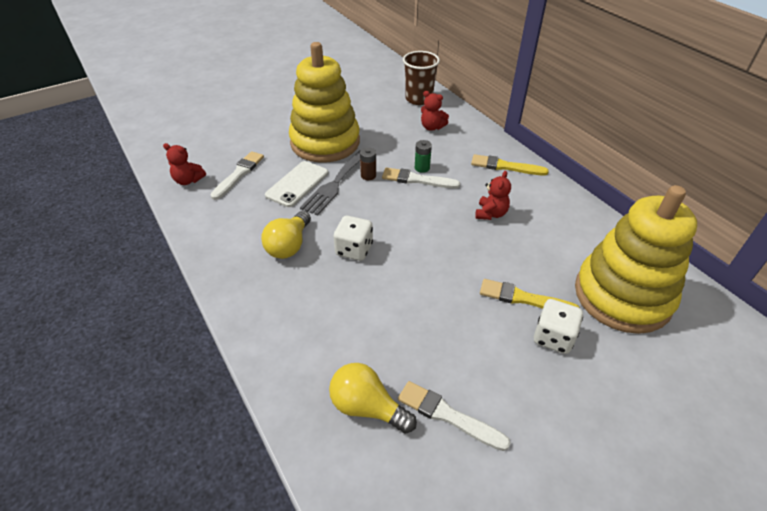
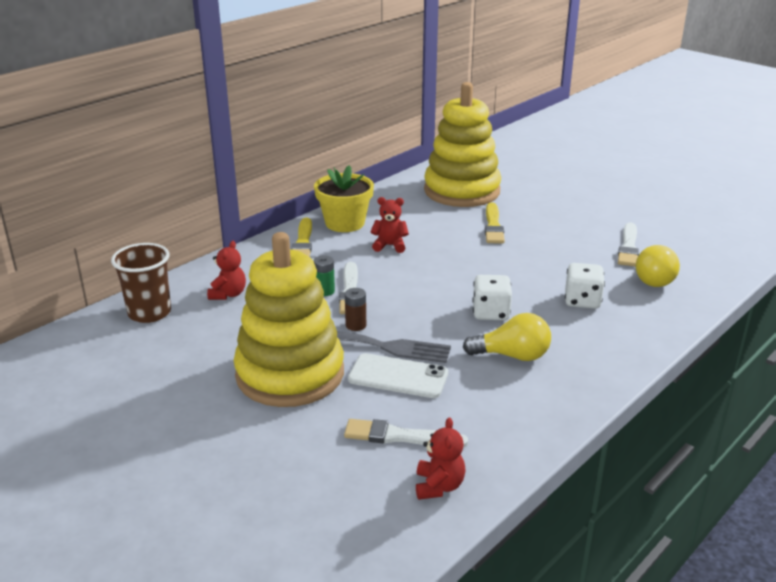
camera: 105 degrees left, 15 degrees down
white dice [534,299,583,354] -> white dice moved to [565,263,605,309]
none -> yellow flower pot [314,165,374,232]

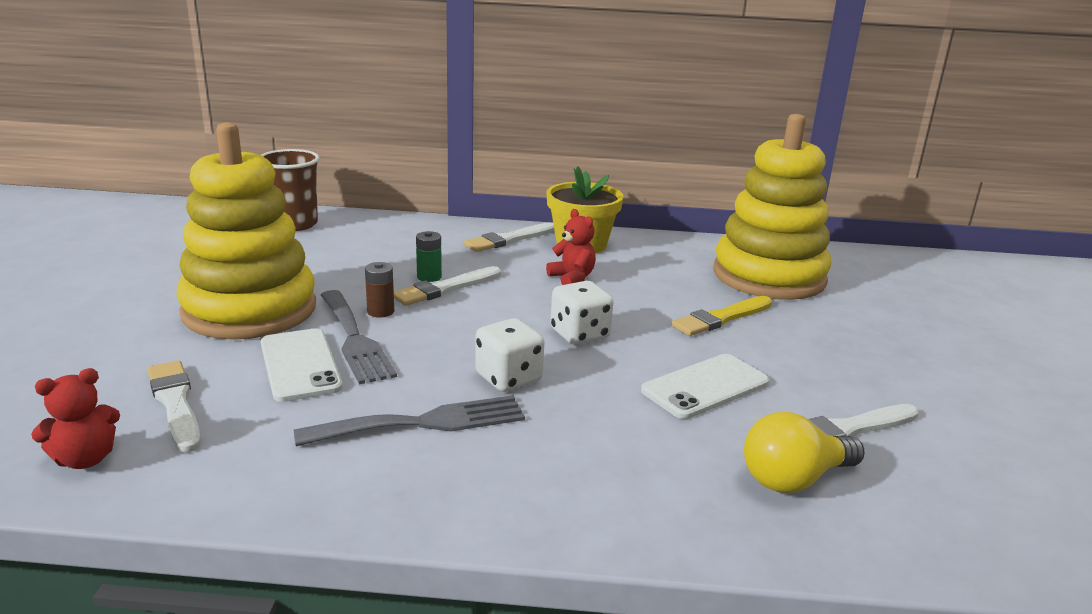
camera: 50 degrees right, 5 degrees down
red teddy bear [207,241,246,300] -> none
yellow brush [291,218,312,257] -> white brush [464,222,555,252]
yellow light bulb [463,313,551,361] -> grey fork [294,395,525,446]
white dice [565,263,605,309] -> white dice moved to [551,281,613,345]
none -> white phone [641,354,769,419]

